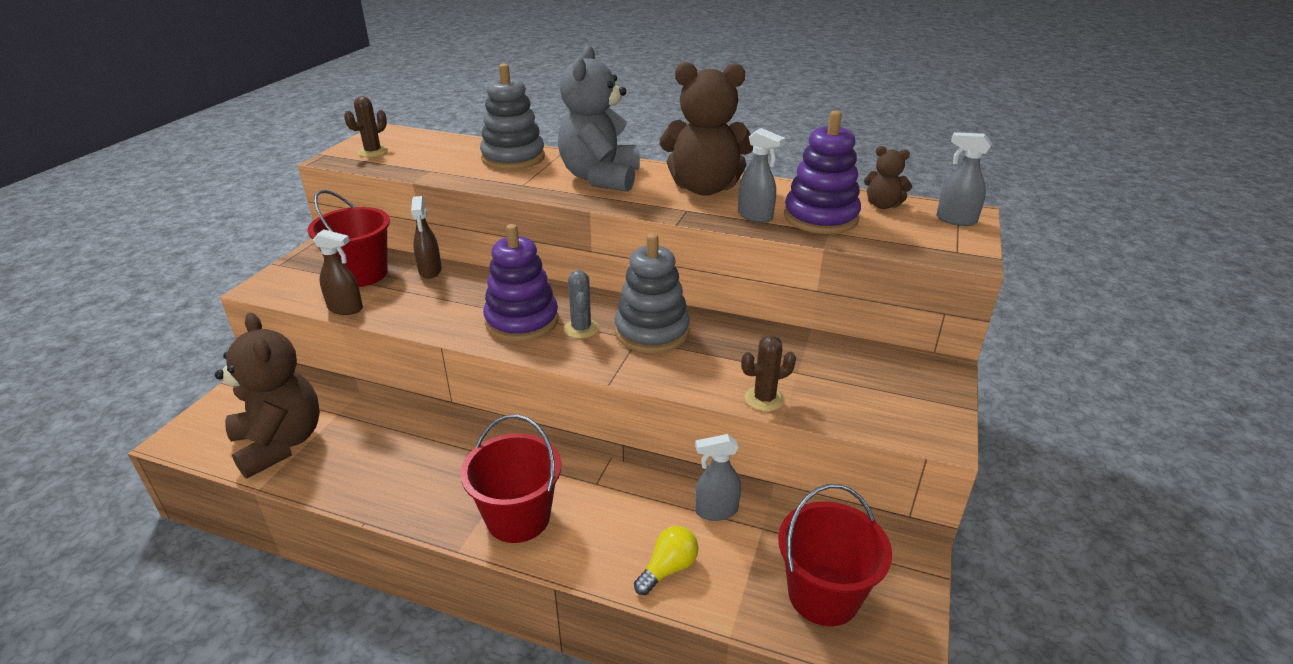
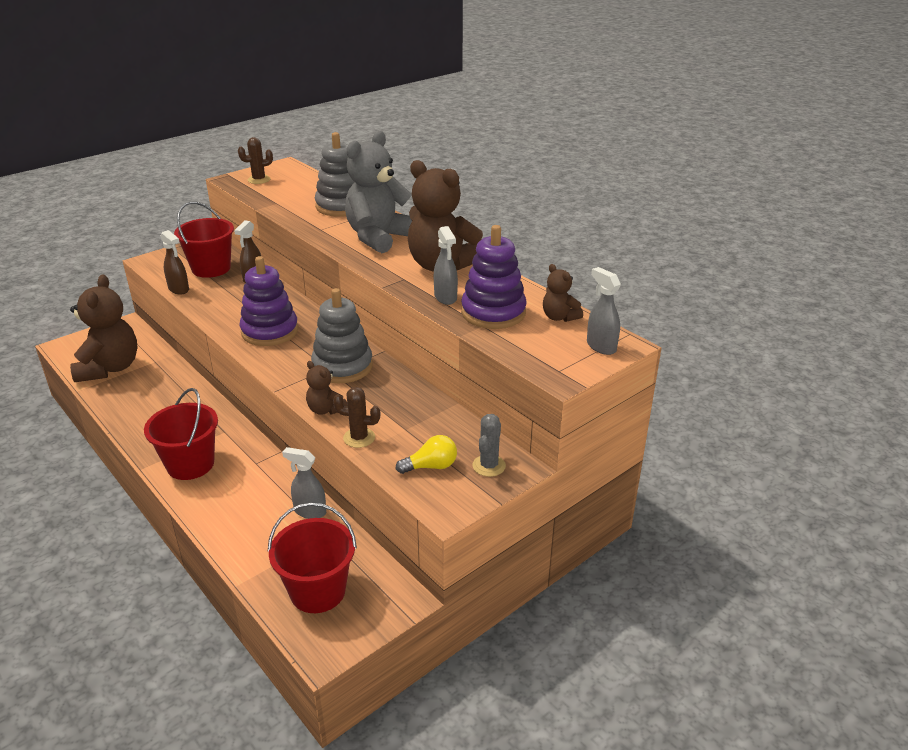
camera: 30 degrees right, 0 degrees up
grey cactus [564,270,599,339] -> grey cactus moved to [472,414,506,477]
yellow light bulb [634,526,698,595] -> yellow light bulb moved to [396,435,457,474]
none -> brown teddy bear [306,361,348,415]

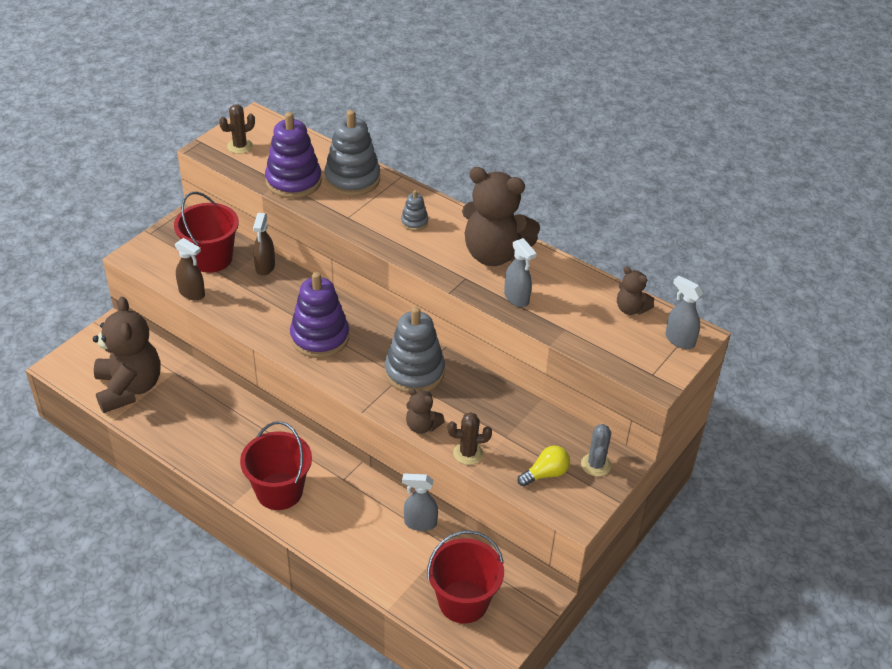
camera: 15 degrees left, 10 degrees up
grey teddy bear [345,131,412,253] -> grey stacking toy [401,190,428,231]
purple stacking toy [461,225,527,329] -> purple stacking toy moved to [265,112,322,198]

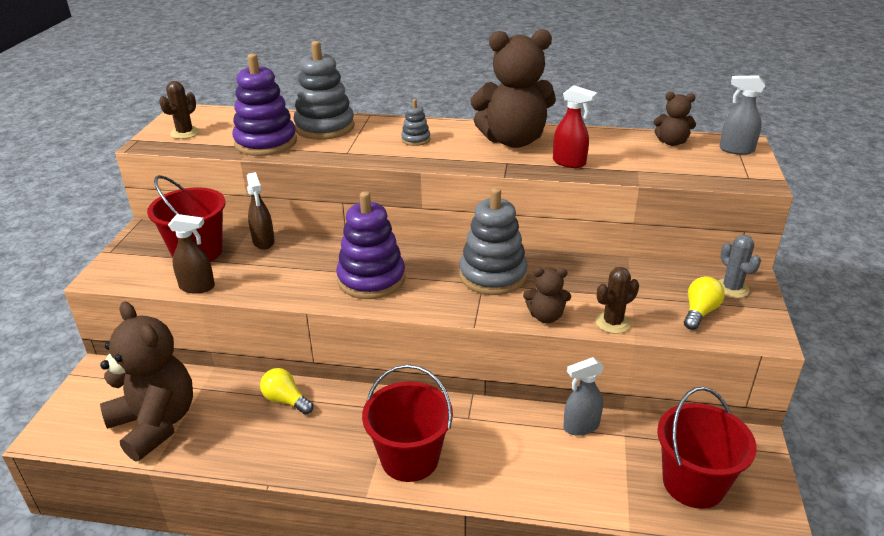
camera: 25 degrees left, 10 degrees down
grey spray bottle [504,238,537,307] -> red spray bottle [553,85,597,168]
none -> yellow light bulb [260,368,313,415]

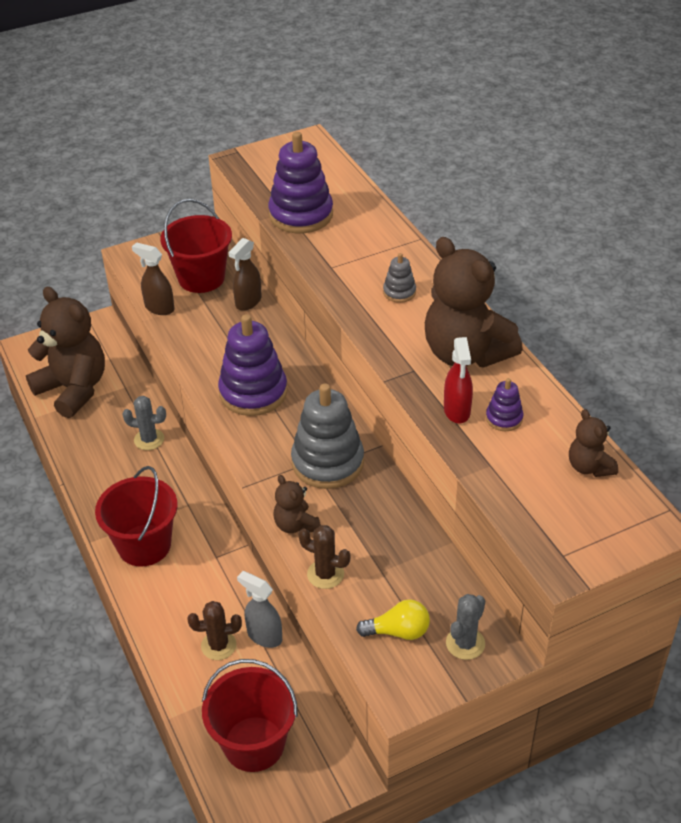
camera: 55 degrees right, 10 degrees up
brown teddy bear [100,302,193,462] -> brown teddy bear turned 60 degrees counterclockwise [26,287,105,418]
brown cactus [159,81,200,139] -> brown cactus moved to [187,601,242,660]
brown spray bottle [168,214,215,293] -> brown spray bottle turned 150 degrees clockwise [132,242,175,315]
yellow light bulb [260,368,313,415] -> grey cactus [122,396,166,450]
grey stacking toy [293,41,355,140] -> none
grey spray bottle [720,75,765,155] -> none
none -> purple stacking toy [486,378,523,431]

